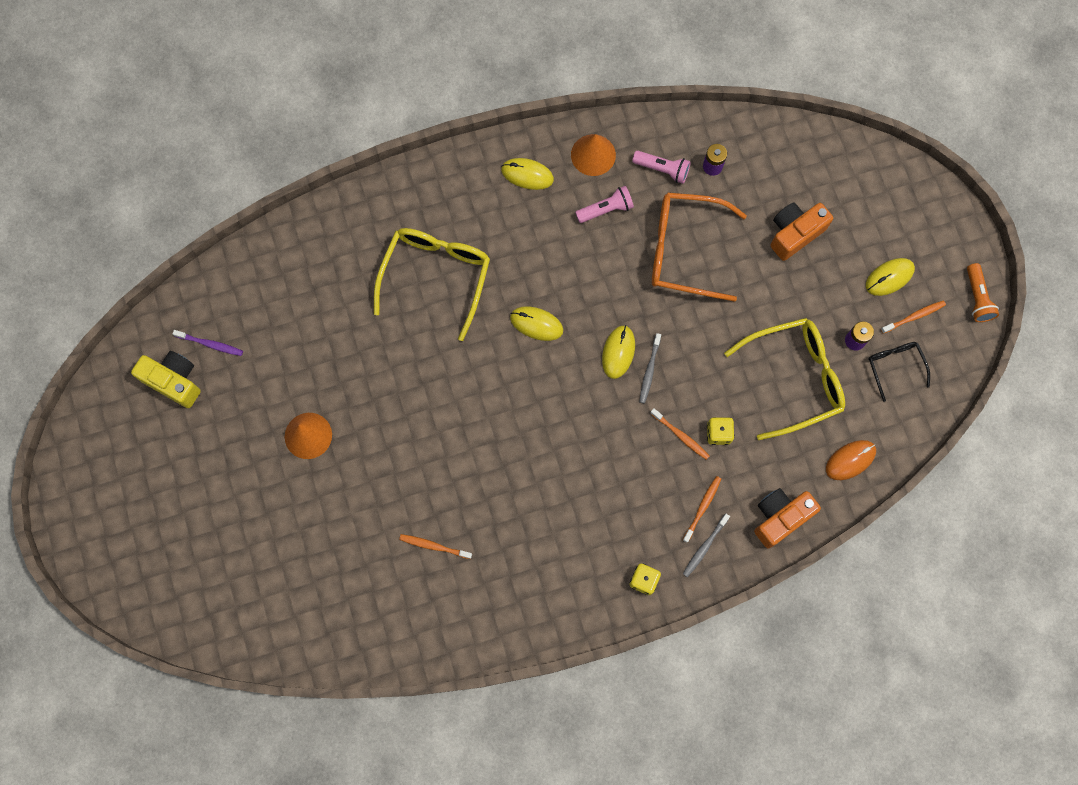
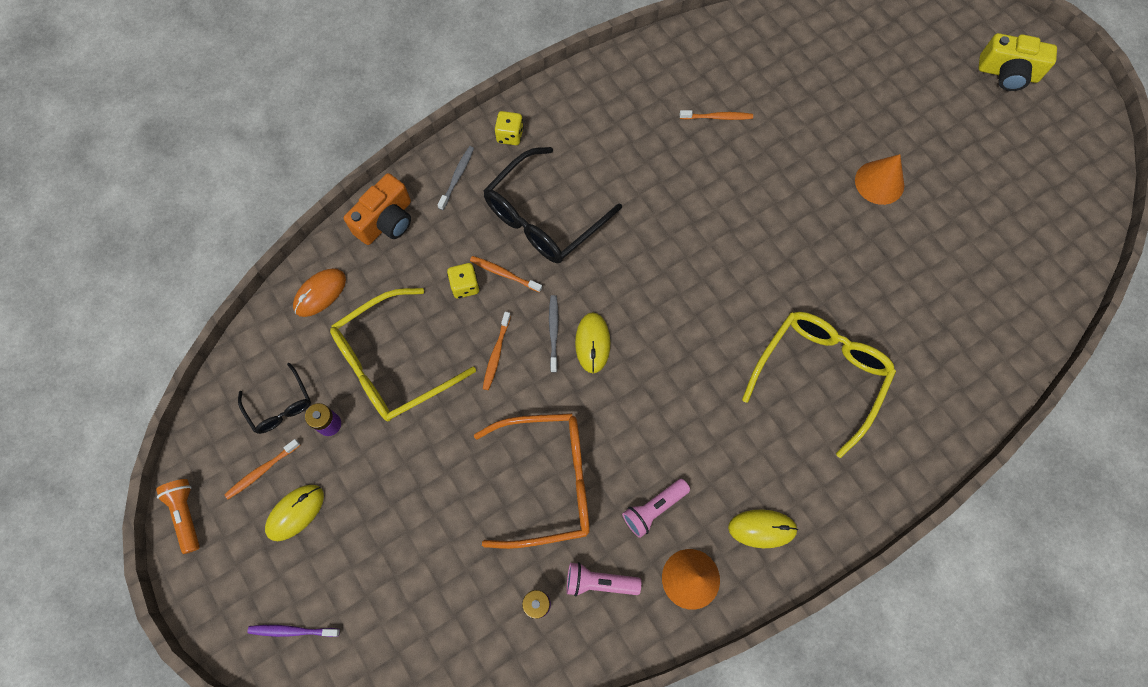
camera: 165 degrees right, 5 degrees down
yellow camera [131,351,201,408] -> yellow camera moved to [978,33,1057,91]
purple toothbrush [173,330,243,356] -> purple toothbrush moved to [248,625,340,637]
yellow glasses [374,228,490,341] -> yellow glasses turned 150 degrees counterclockwise [742,312,896,458]
yellow mouse [510,306,563,341] -> none
orange toothbrush [683,476,721,543] -> orange toothbrush moved to [483,312,511,390]
orange camera [771,202,833,261] -> none
none -> black glasses [483,147,622,263]

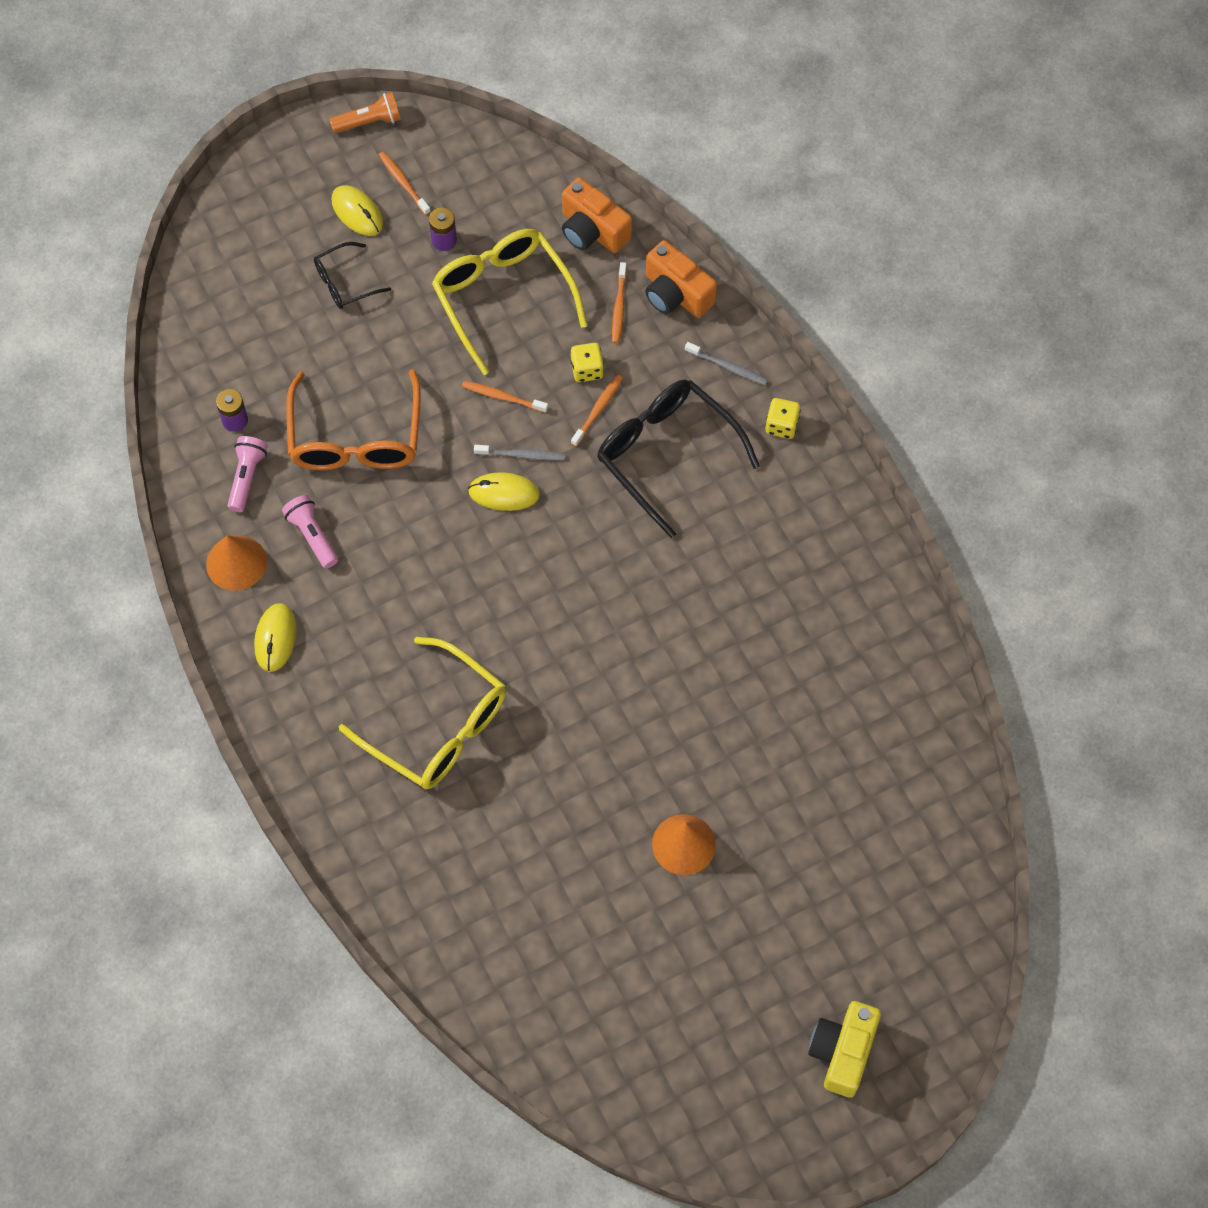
camera: 95 degrees right, 5 degrees down
black glasses [238,363,311,434] -> black glasses moved to [314,242,391,309]
purple toothbrush [248,625,340,637] -> none
orange mouse [293,268,346,317] -> orange camera [562,177,632,253]
orange toothbrush [680,110,753,120] -> orange toothbrush moved to [612,262,627,343]

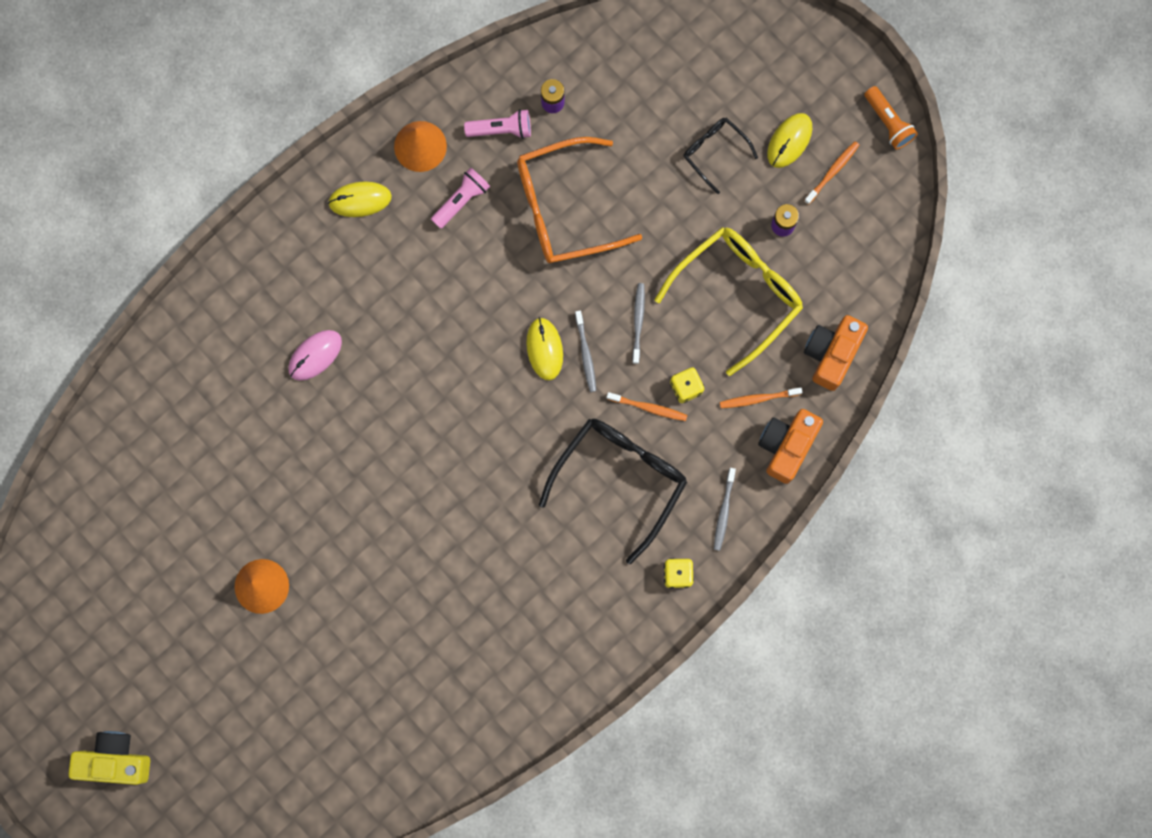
camera: 75 degrees right, 15 degrees up
yellow glasses [339,637,506,789] -> pink mouse [288,330,342,381]
orange toothbrush [462,381,548,413] -> grey toothbrush [632,283,645,364]

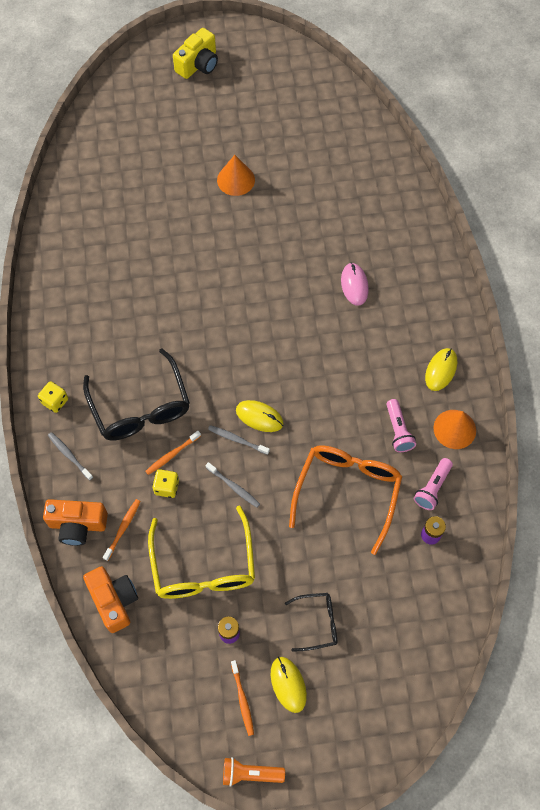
camera: 125 degrees right, 15 degrees down
orange camera [758,409,823,484] -> orange camera turned 120 degrees clockwise [43,499,108,546]

